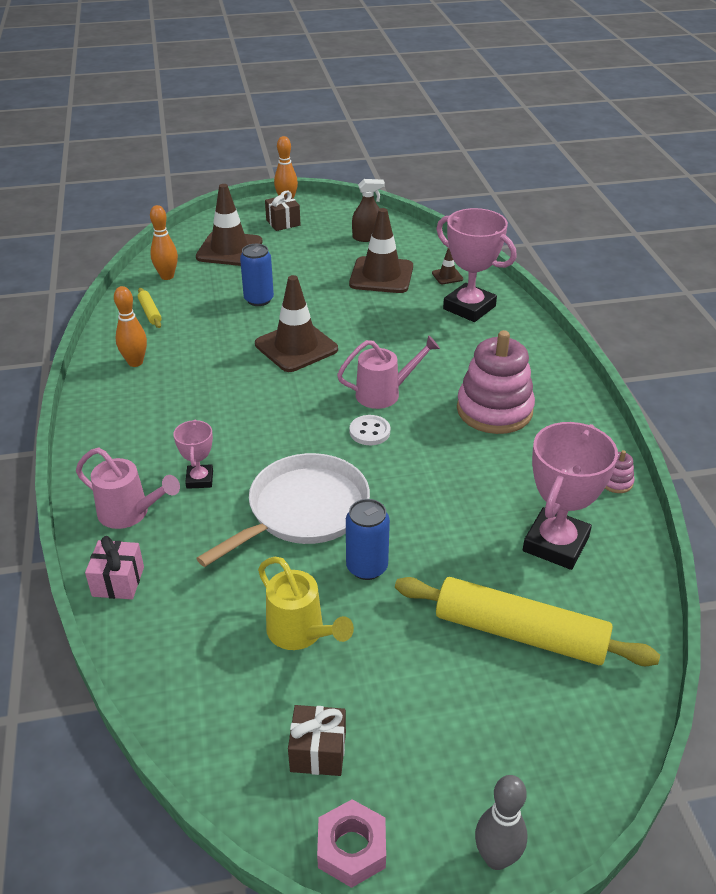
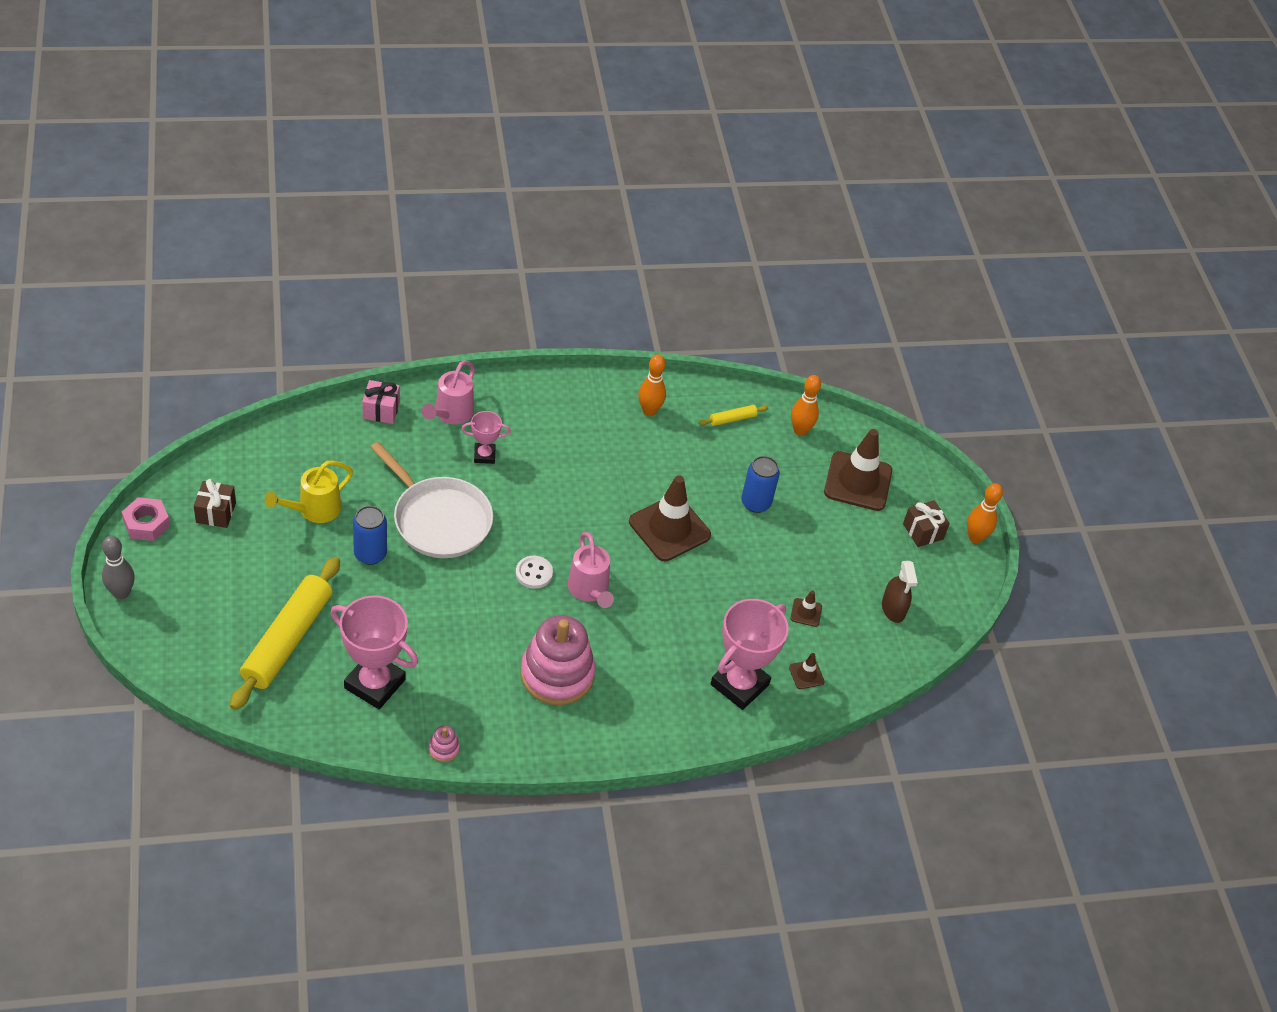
camera: 85 degrees right, 10 degrees up
brown traffic cone [349,208,413,293] -> brown traffic cone [791,590,822,627], size x0.44

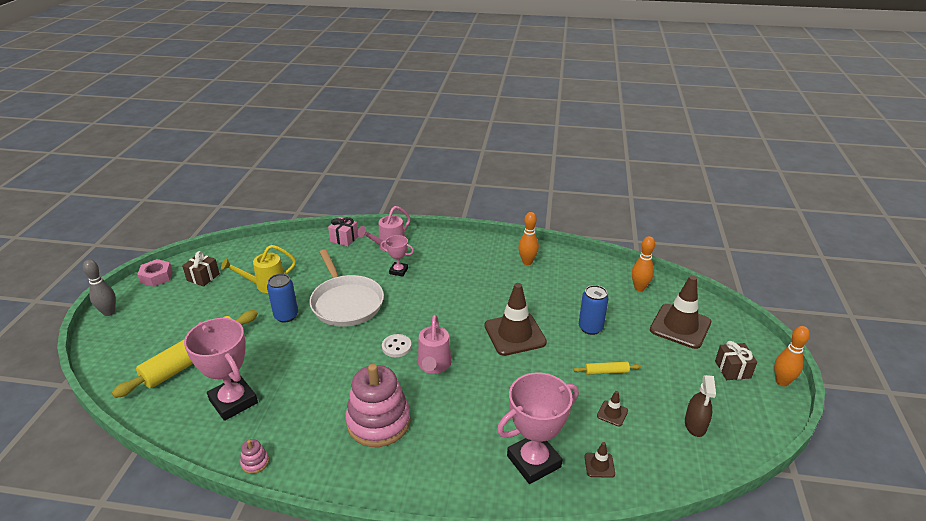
camera: 25 degrees right, 15 degrees down
yellow rolling pin [699,405,768,426] -> yellow rolling pin moved to [574,362,641,375]

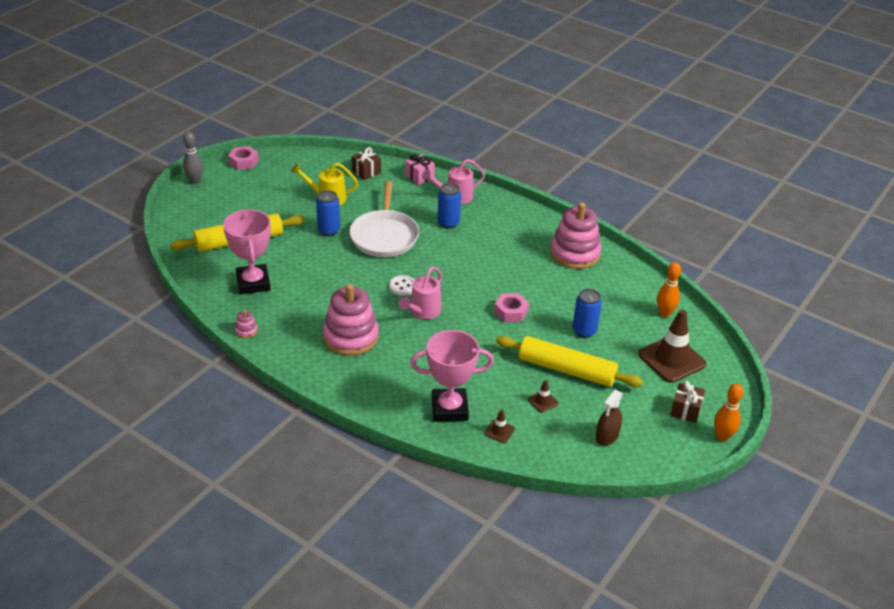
camera: 25 degrees right, 5 degrees up
brown gift [182,251,220,287] -> brown gift moved to [352,147,381,180]
pink trophy [380,235,414,277] -> blue can [438,183,461,228]
brown traffic cone [485,283,547,356] -> pink nut [494,293,529,322]
orange bowling pin [518,212,539,265] -> pink stacking toy [550,202,602,269]
yellow rolling pin [574,362,641,375] -> yellow rolling pin [496,336,643,387], size x2.35

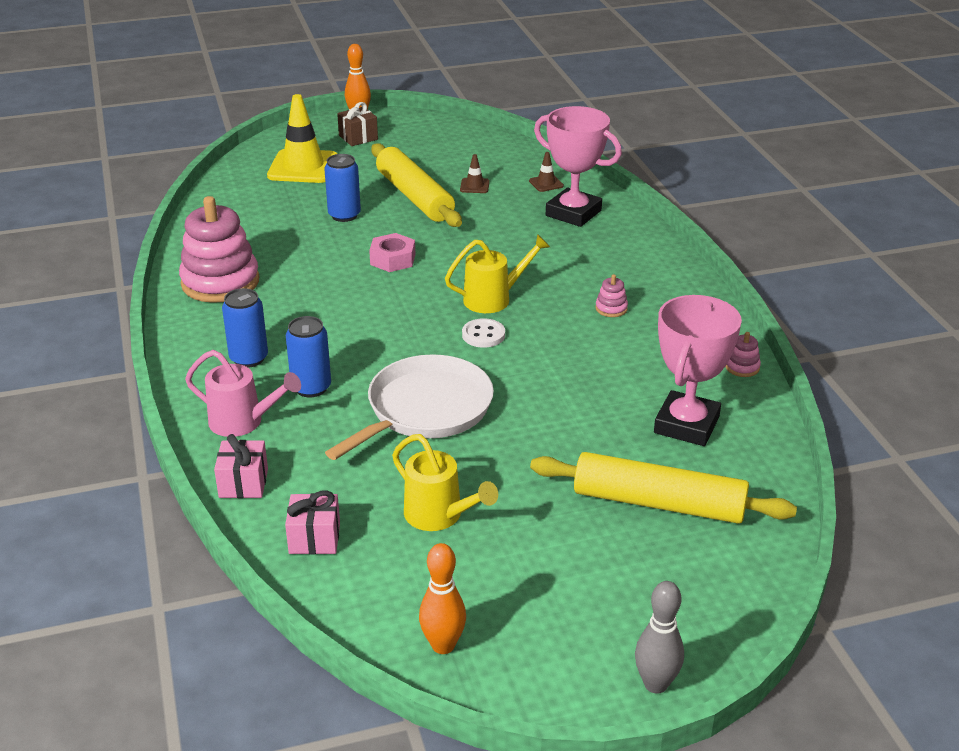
camera: 140 degrees left, 5 degrees down
pink nut [228,146,259,170] -> none
blue can [316,190,340,236] -> blue can moved to [222,288,268,368]
pink stacking toy [323,284,379,356] -> pink stacking toy [596,274,628,317], size x0.40
brown gift [352,147,381,180] -> pink gift [285,490,340,554]
pink watering can [399,266,442,319] -> yellow watering can [445,234,550,313]
brown spray bottle [596,390,623,446] -> none
brown traffic cone [638,310,706,383] -> yellow traffic cone [267,94,338,183]
orange bowling pin [657,262,681,317] -> orange bowling pin moved to [419,543,466,654]

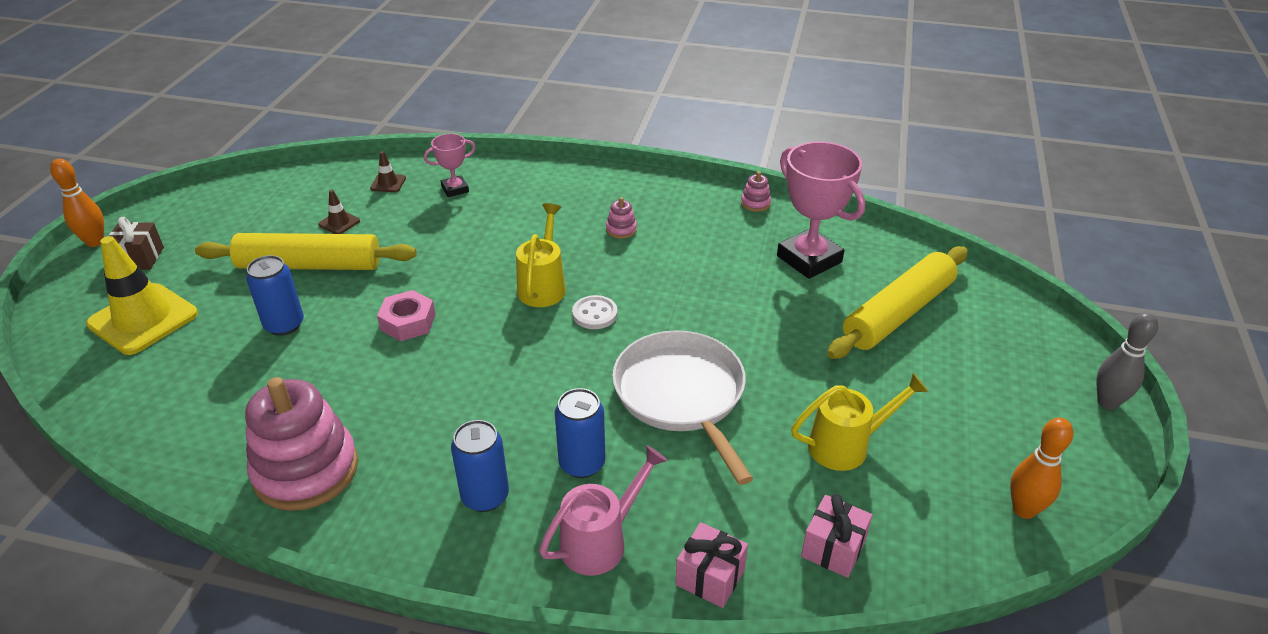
camera: 60 degrees left, 5 degrees up
pink trophy [534,106,622,227] -> pink trophy [424,133,476,197], size x0.52

